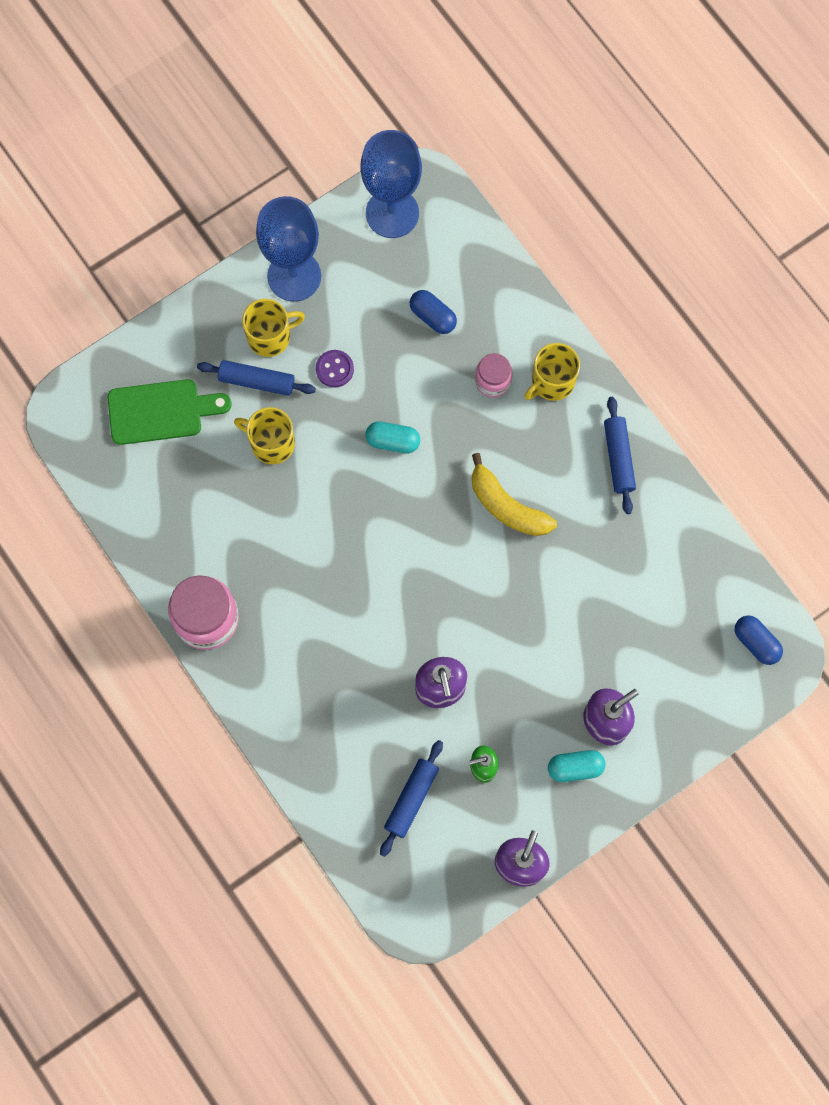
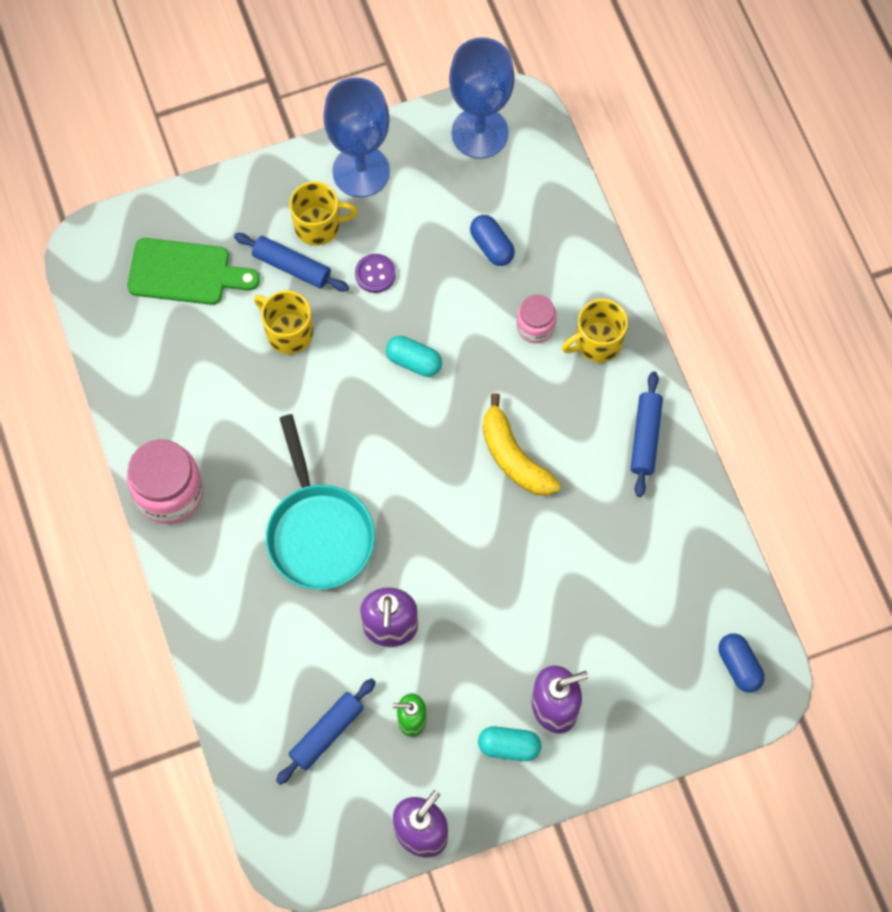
camera: 15 degrees right, 5 degrees down
none -> turquoise pan [266,414,375,590]

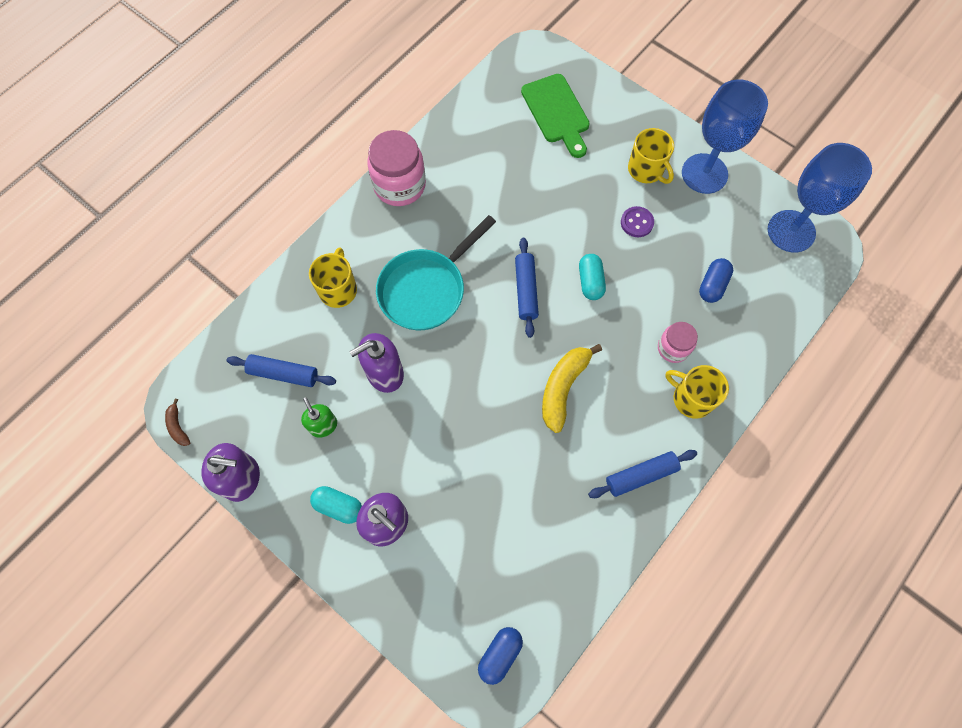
camera: 60 degrees right, 0 degrees up
blue rolling pin [234,233,349,292] -> blue rolling pin moved to [515,238,539,338]
yellow mug [254,291,313,354] -> yellow mug moved to [309,247,357,308]
turquoise capsule [478,726,541,761] -> turquoise capsule turned 45 degrees counterclockwise [310,486,362,524]
none -> brown banana [165,399,190,446]

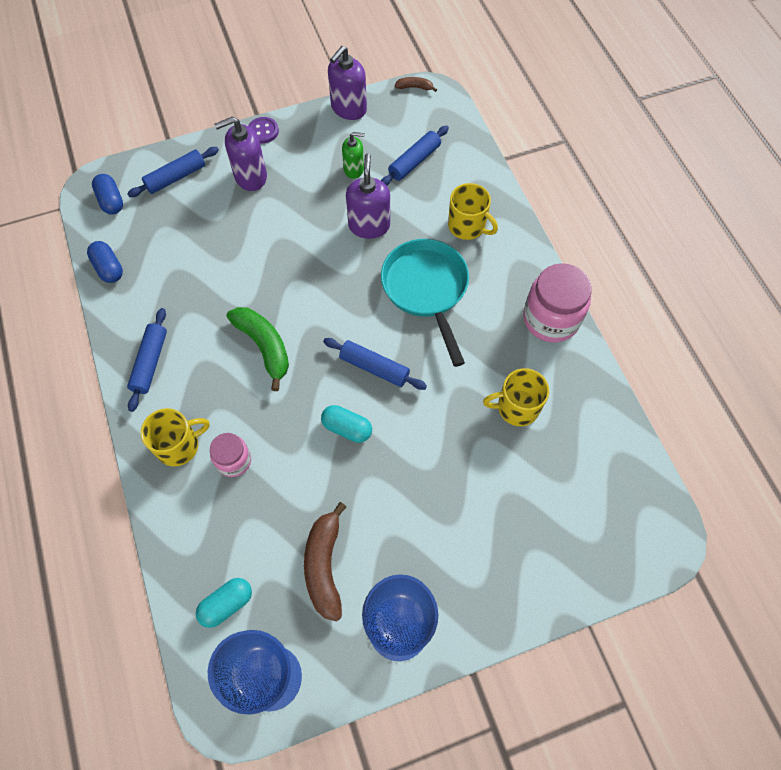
camera: 120 degrees right, 5 degrees down
turquoise capsule [310,486,362,524] -> turquoise capsule moved to [196,578,252,628]
green cutting board [521,74,590,158] -> none
yellow banana [542,344,602,433] -> green banana [227,307,289,391]
purple button [621,206,654,237] -> purple button moved to [248,117,279,143]
yellow mug [628,128,674,184] -> yellow mug moved to [483,368,549,426]
blue capsule [699,258,733,303] -> blue capsule moved to [87,241,123,283]
none -> blue rolling pin [127,147,219,197]
none -> brown banana [304,502,346,621]

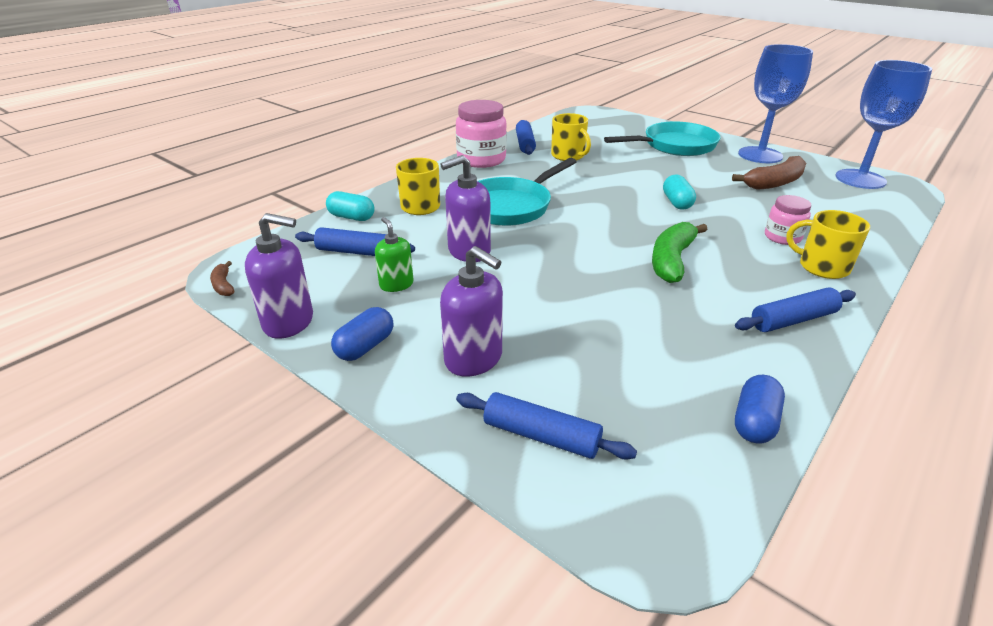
camera: 120 degrees left, 30 degrees down
blue capsule [92,174,123,214] -> blue capsule moved to [331,307,393,361]
turquoise capsule [196,578,252,628] -> turquoise capsule moved to [326,191,374,221]
purple button [248,117,279,143] -> none
blue rolling pin [323,338,427,390] -> blue rolling pin moved to [516,120,536,155]
none -> turquoise pan [604,121,720,156]

